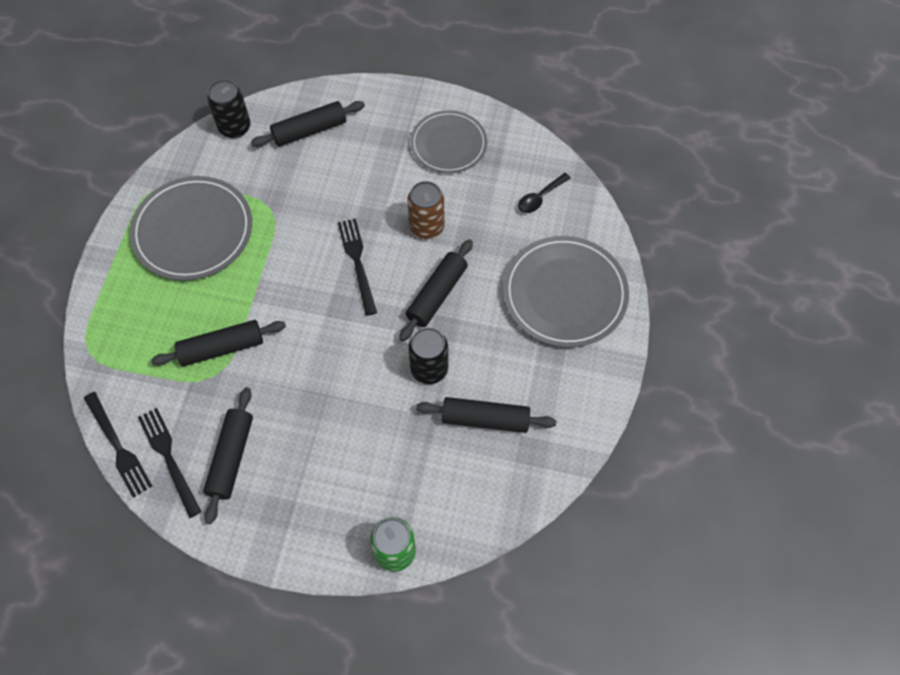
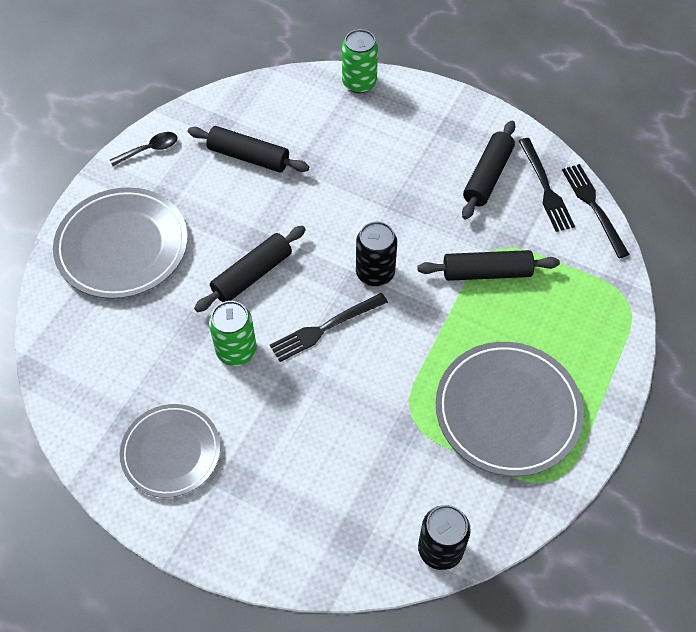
camera: 165 degrees left, 5 degrees down
black rolling pin [251,101,365,147] -> none
black fork [338,218,377,316] -> black fork turned 60 degrees clockwise [270,293,388,362]
brown can [408,181,445,239] -> green can [209,301,257,366]
black can [408,328,448,384] -> black can moved to [356,221,397,286]
black spoon [518,173,571,213] -> black spoon moved to [110,132,178,166]

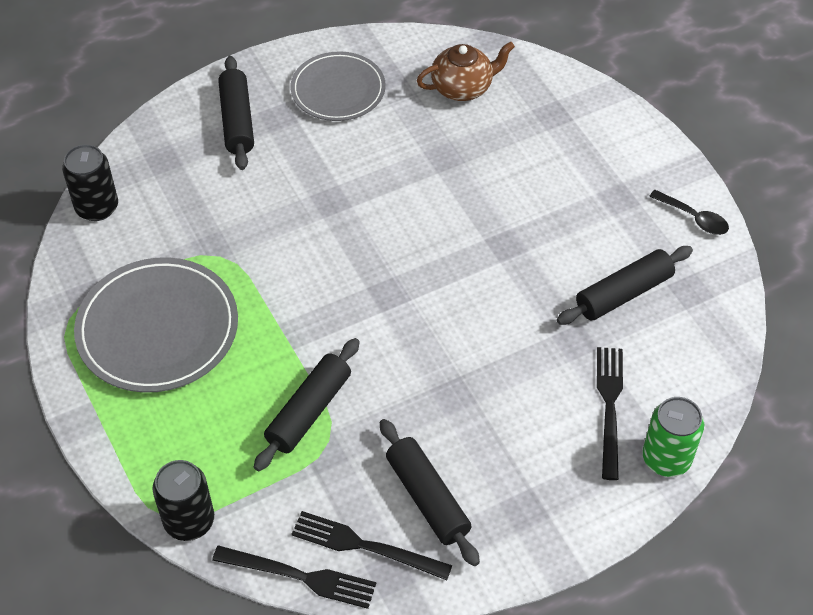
camera: 125 degrees right, 5 degrees down
grey plate [53,187,188,299] -> none
black spoon [110,132,178,166] -> black spoon turned 60 degrees counterclockwise [649,190,729,235]
black rolling pin [194,226,306,312] -> black rolling pin moved to [218,56,254,170]
green can [209,301,257,366] -> none
black fork [270,293,388,362] -> black fork moved to [597,347,623,480]
black can [356,221,397,286] -> black can moved to [153,460,214,541]
none -> brown teapot [417,42,515,101]

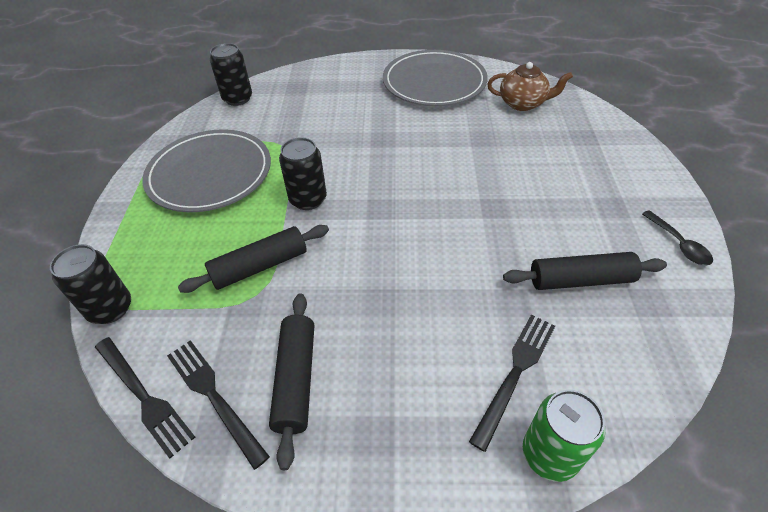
camera: 30 degrees right, 5 degrees down
black rolling pin [218,56,254,170] -> none
grey plate [291,52,386,121] -> grey plate [383,50,488,106], size x1.50
none -> black can [279,137,327,210]

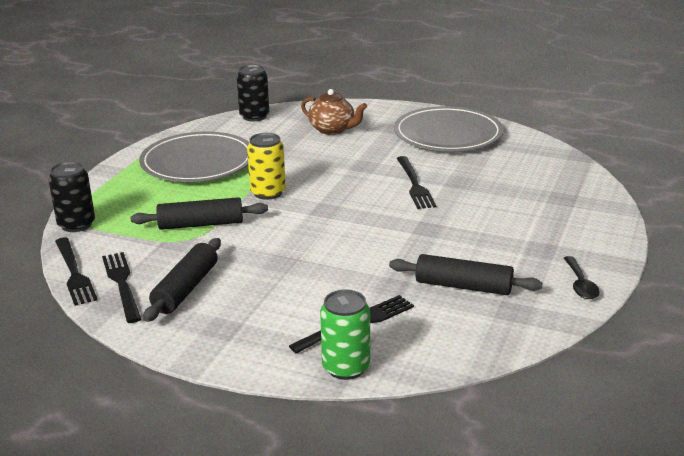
camera: 20 degrees right, 20 degrees down
black can [279,137,327,210] -> yellow can [247,133,286,200]
brown teapot [487,62,573,111] -> brown teapot moved to [301,89,367,135]
none -> black fork [397,156,436,209]

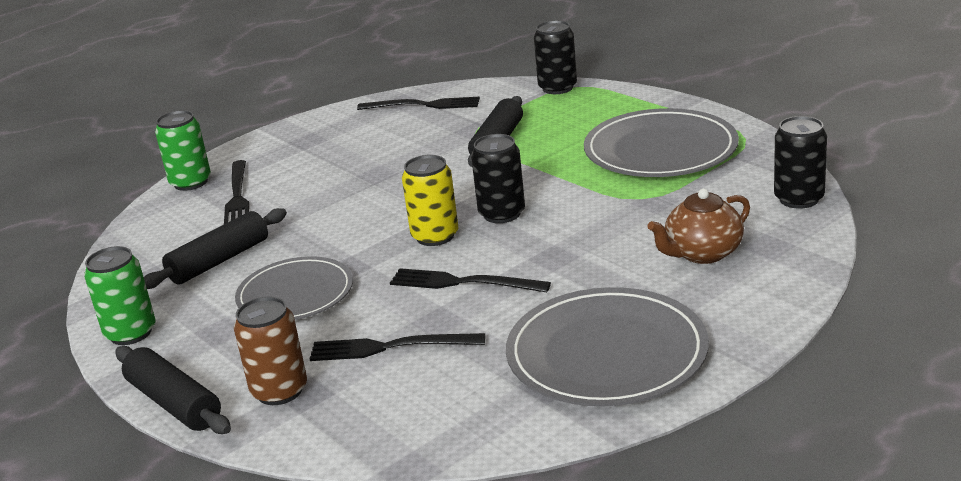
camera: 120 degrees right, 0 degrees up
black fork [55,237,98,306] -> black fork moved to [310,333,485,361]
black rolling pin [143,238,221,322] -> black rolling pin moved to [115,346,231,434]
yellow can [247,133,286,200] -> yellow can moved to [402,155,459,246]
black spoon [564,256,600,299] -> green can [84,246,156,345]
none -> brown can [234,296,307,405]
none -> grey plate [235,256,353,320]
none -> black can [471,134,525,223]

